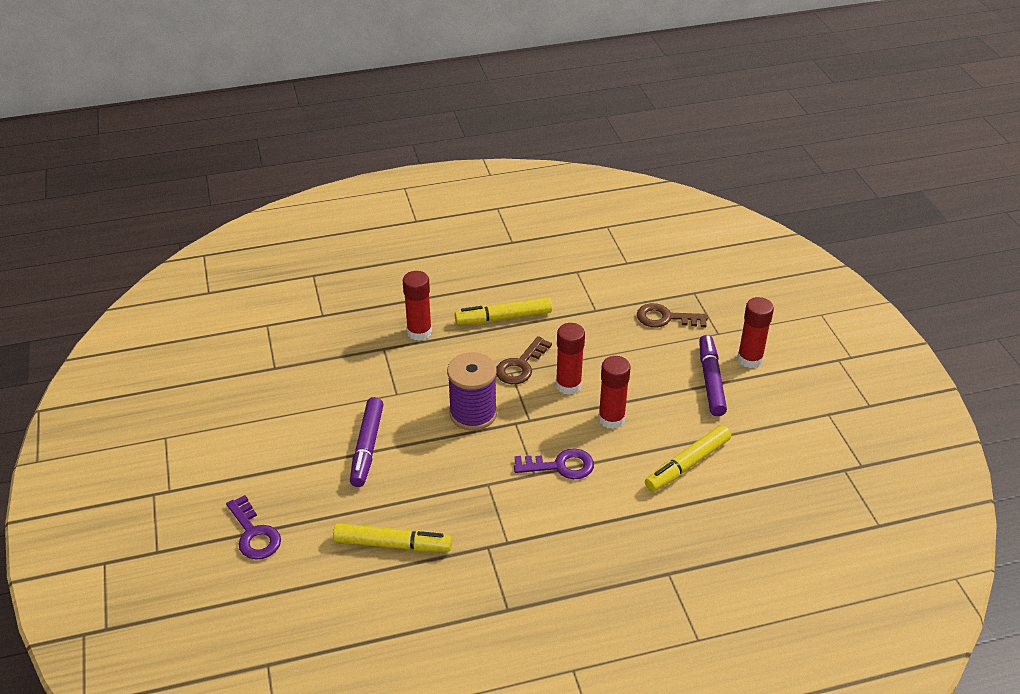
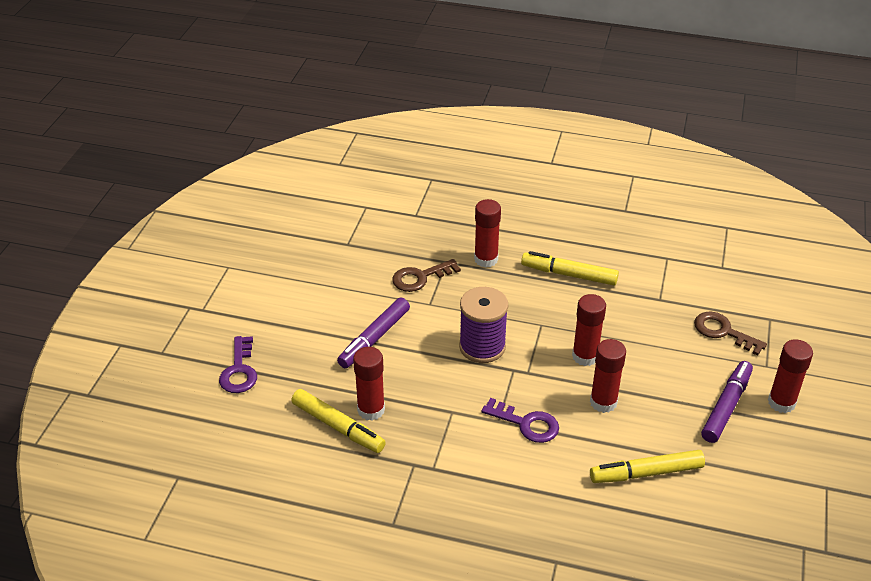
camera: 30 degrees right, 0 degrees up
brown key [496,336,552,384] -> brown key moved to [392,259,461,292]
none -> red glue stick [353,347,385,421]

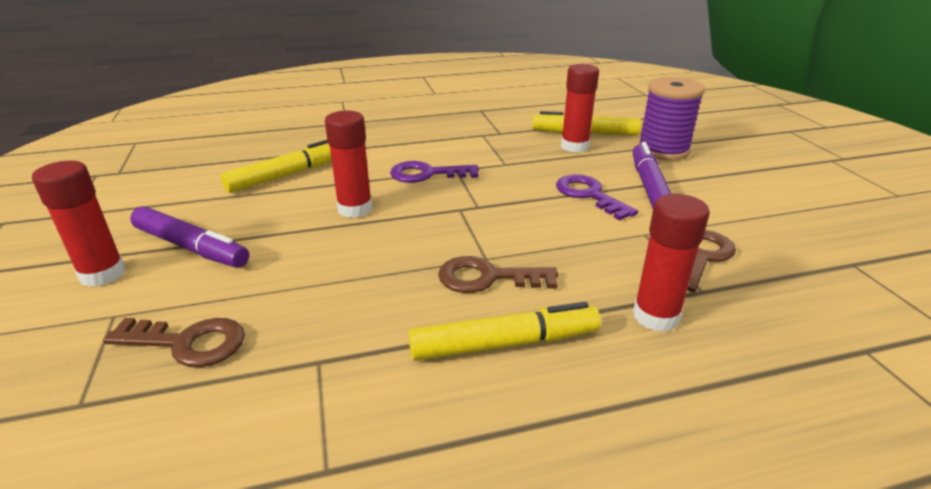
camera: 150 degrees right, 10 degrees down
purple key [219,336,257,393] -> purple key moved to [556,174,638,220]
purple spool [459,287,508,363] -> purple spool moved to [638,77,705,161]
red glue stick [572,294,606,366] -> none
purple marker [701,361,753,443] -> purple marker turned 60 degrees counterclockwise [130,206,249,268]
none -> brown key [438,256,558,293]

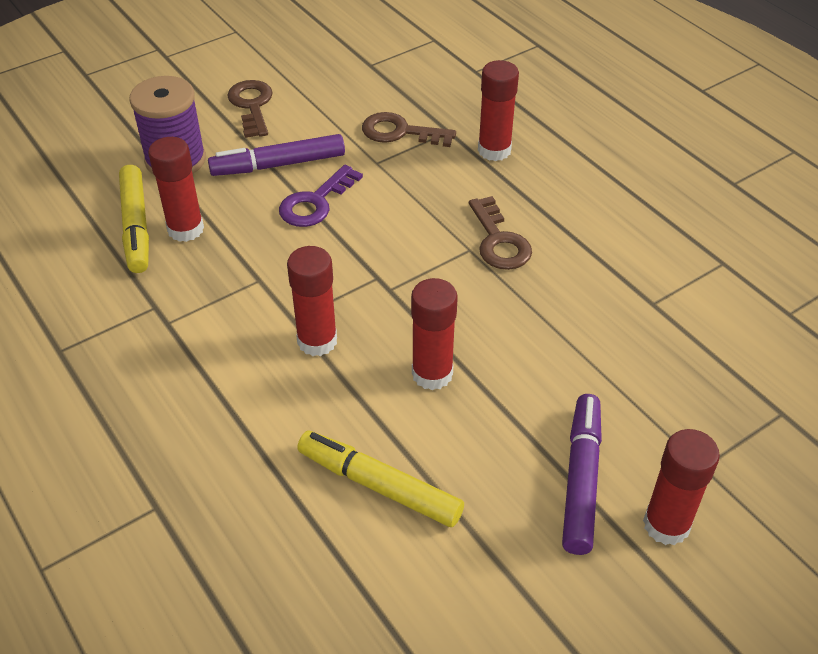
camera: 110 degrees left, 15 degrees up
brown key [103,318,245,367] -> brown key moved to [227,80,273,138]
purple key [390,161,479,183] -> red glue stick [287,246,337,356]
yellow marker [409,302,601,361] -> none

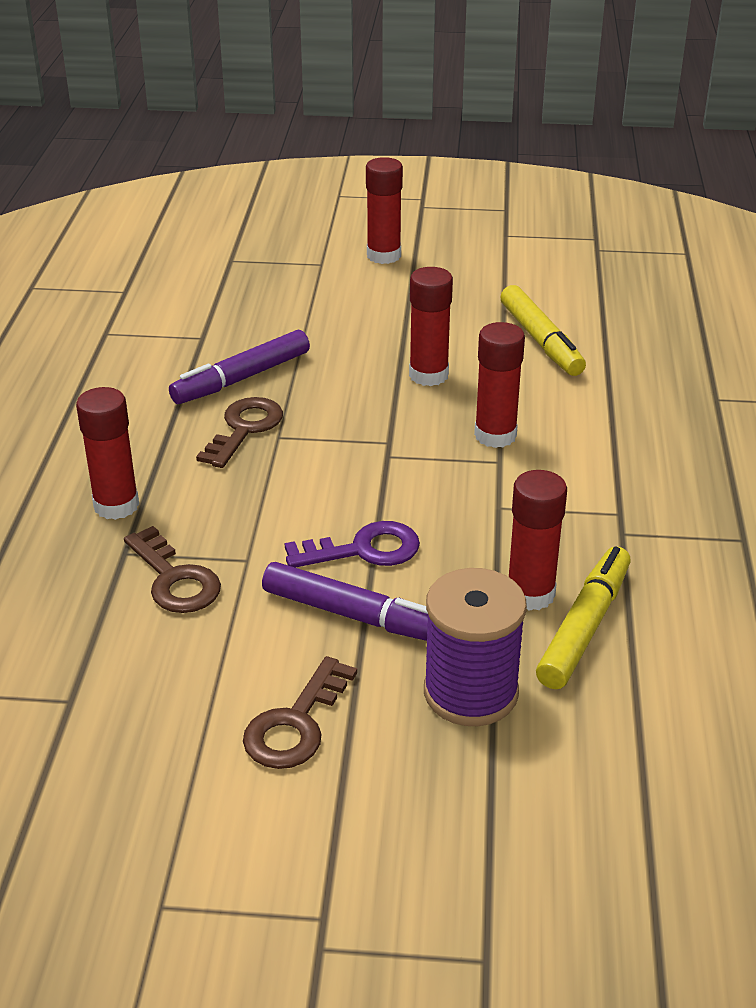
camera: 140 degrees left, 10 degrees down
purple marker [562,394,602,555] -> purple marker moved to [169,330,310,404]

